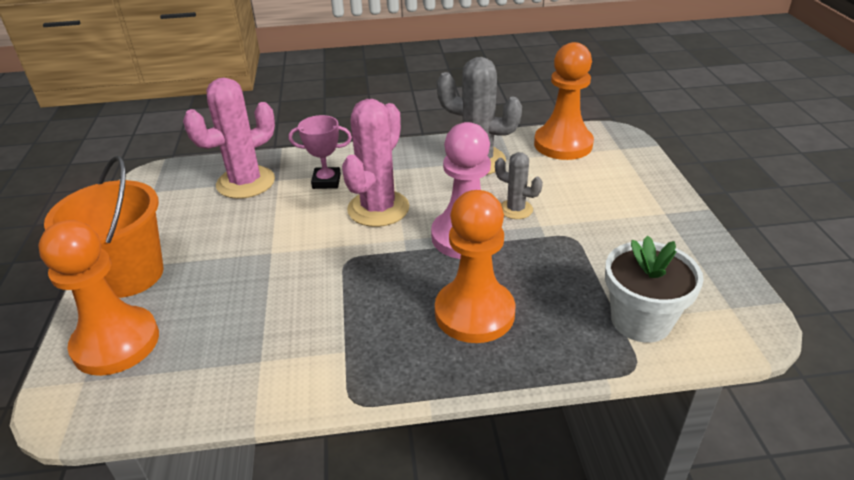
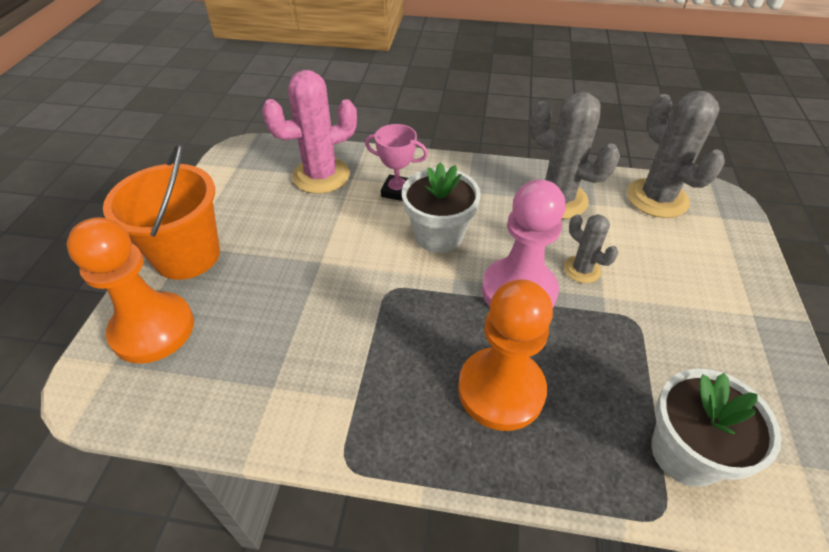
camera: 15 degrees right, 10 degrees up
pink cactus [342,99,409,227] -> white flower pot [402,162,481,253]
orange pawn [534,42,594,160] -> grey cactus [627,91,725,218]

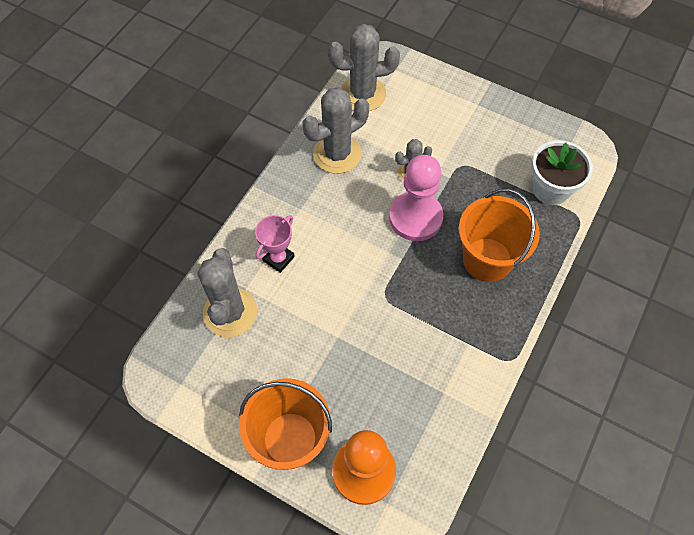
camera: 70 degrees left, 15 degrees up
pink cactus [262,70,357,194] -> grey cactus [198,248,257,337]
white flower pot [402,162,481,253] -> none
orange pawn [458,279,553,431] -> orange bucket [459,189,540,282]

